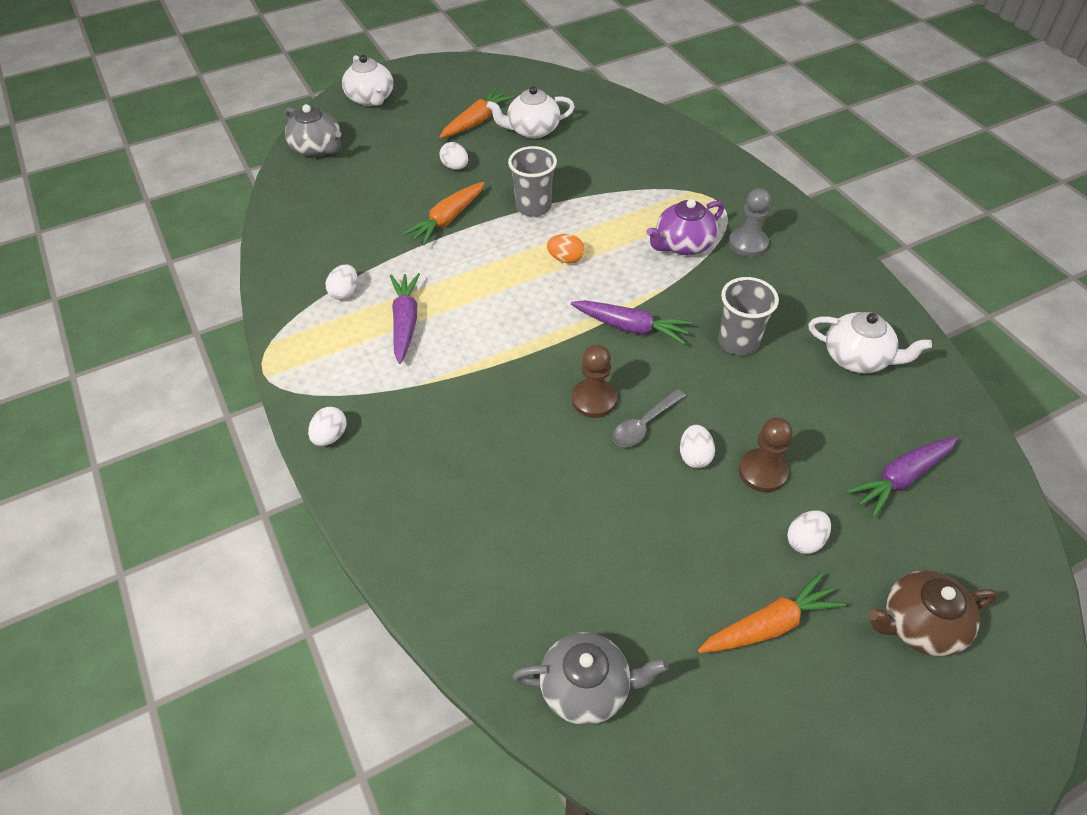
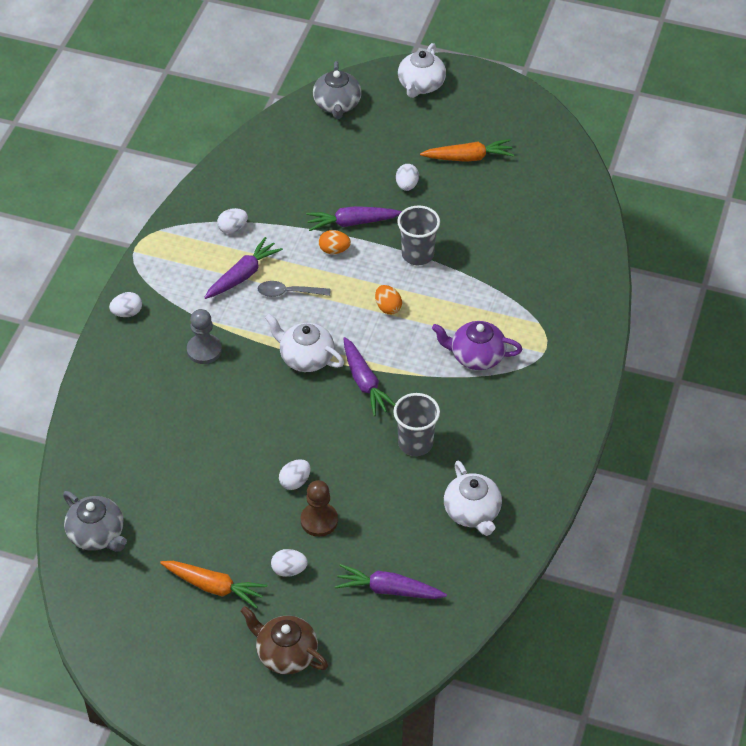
camera: 45 degrees right, 0 degrees up
orange carrot [403,182,485,246] -> purple carrot [306,206,402,231]
white teapot [487,86,575,139] -> white teapot moved to [265,314,344,372]
brown pawn [572,345,617,418] -> none
grey spoon [613,389,686,447] -> grey spoon moved to [257,281,331,297]
grey pawn [729,188,771,257] -> grey pawn moved to [187,309,222,364]
none -> orange egg [319,230,351,254]

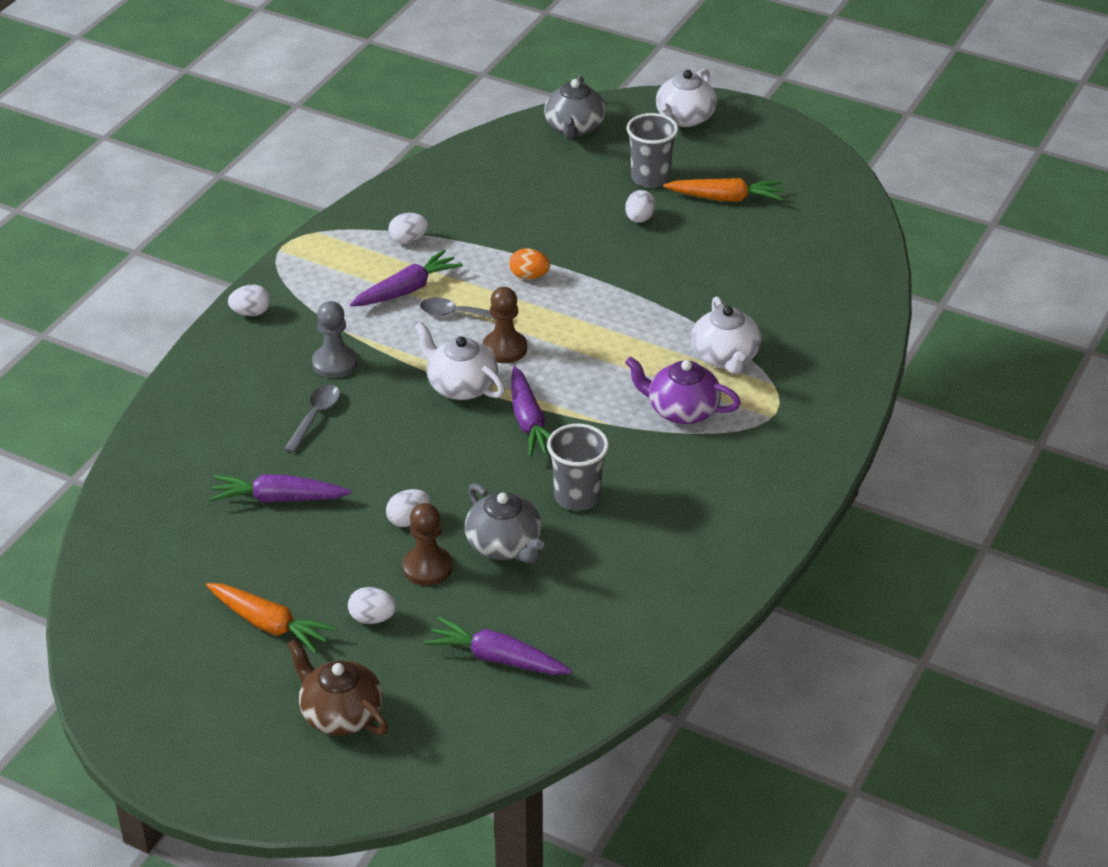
camera: 10 degrees right, 10 degrees down
grey teapot [63,491,127,551] -> grey teapot moved to [465,483,544,563]
purple carrot [306,206,402,231] -> purple carrot moved to [209,474,352,503]
orange egg [375,285,402,314] -> none
grey cup [397,205,440,265] -> grey cup moved to [626,113,678,188]
white teapot [444,461,502,536] -> white teapot moved to [691,296,761,374]
none -> grey spoon [284,385,340,453]
none -> brown pawn [482,287,527,363]

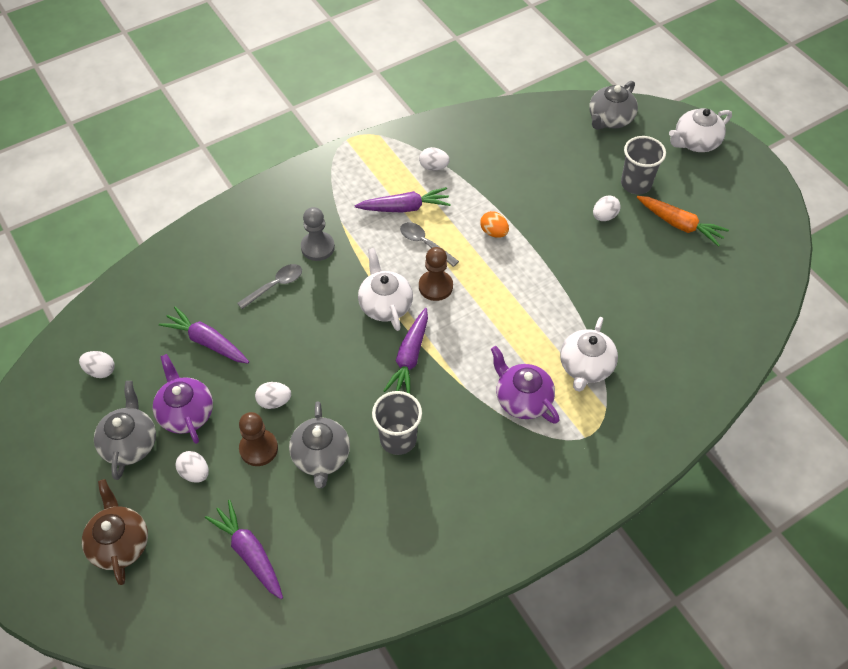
camera: 30 degrees right, 15 degrees up
orange carrot [206,583,337,653] -> grey teapot [94,381,156,480]
white egg [228,285,271,316] -> white egg moved to [79,351,115,378]
none -> purple teapot [153,354,213,444]

